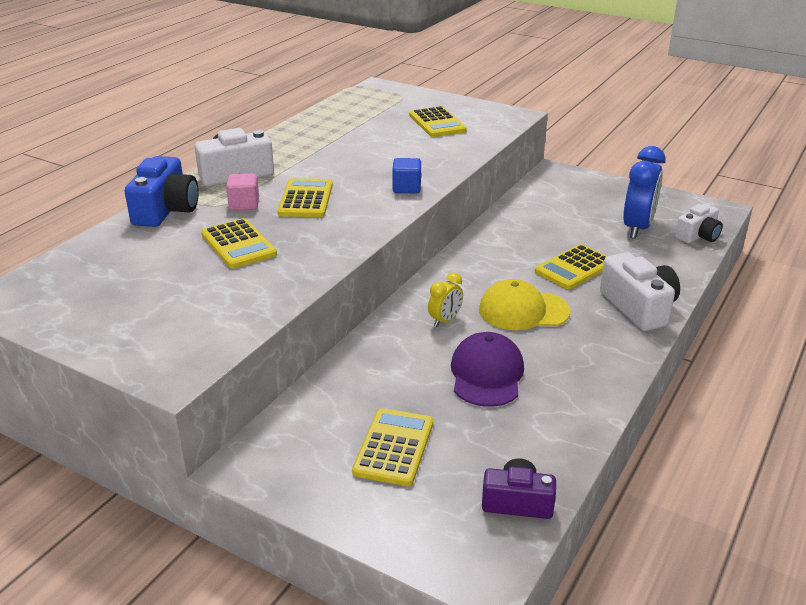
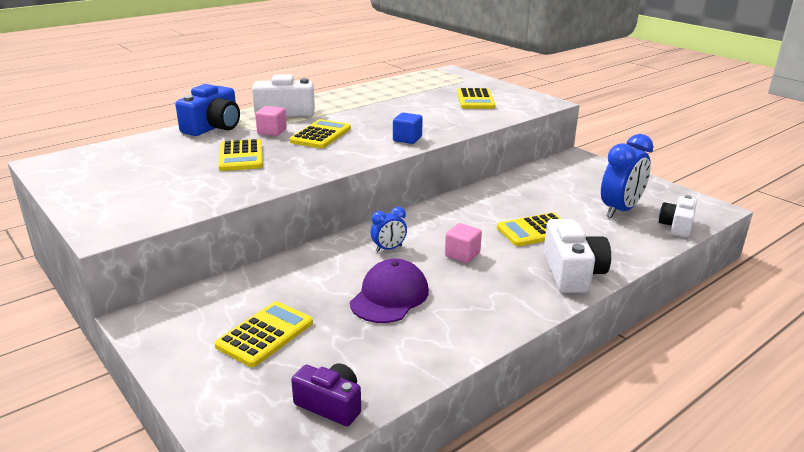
camera: 20 degrees right, 5 degrees down
yellow clock [428,273,463,327] -> blue clock [371,207,407,252]
yellow cap [479,279,570,330] -> pink cube [445,223,482,263]
white camera [675,204,723,243] -> white camera turned 135 degrees clockwise [659,195,697,238]

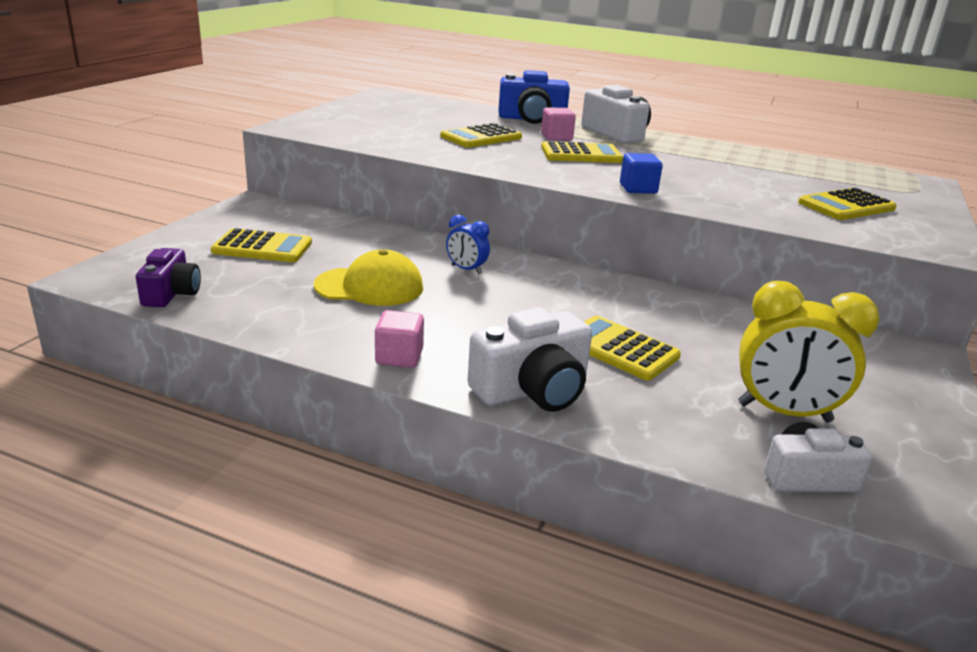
camera: 60 degrees right, 0 degrees up
purple cap [350,259,429,323] -> yellow cap [314,249,423,306]
pink cube [445,223,482,263] -> pink cube moved to [375,310,424,368]
blue clock [601,134,654,218] -> yellow clock [738,281,879,422]

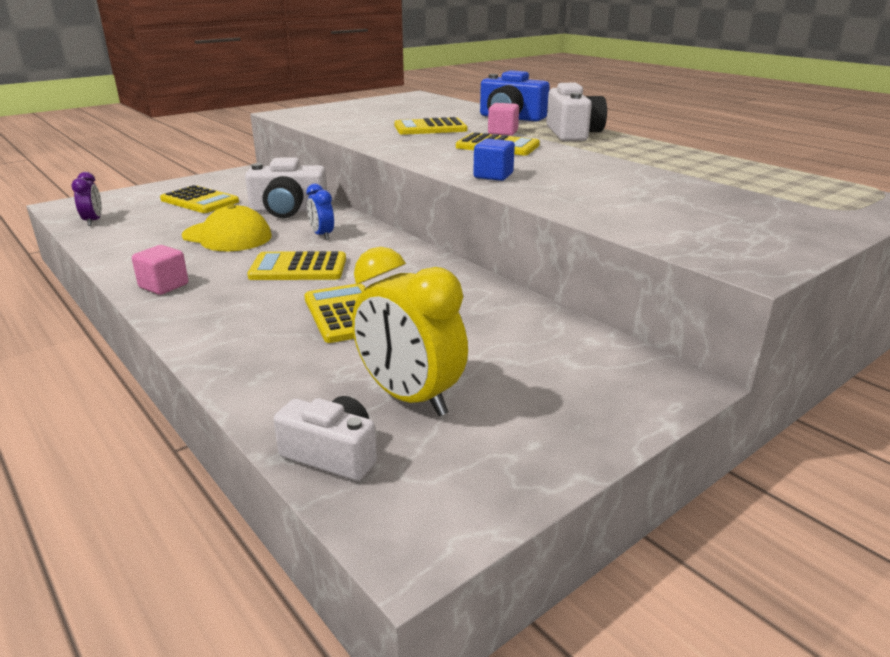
camera: 30 degrees right, 0 degrees up
purple camera [136,248,201,307] -> purple clock [71,172,102,226]
white camera [468,307,592,412] -> white camera moved to [245,158,327,218]
yellow calculator [798,188,897,220] -> yellow calculator moved to [247,251,346,280]

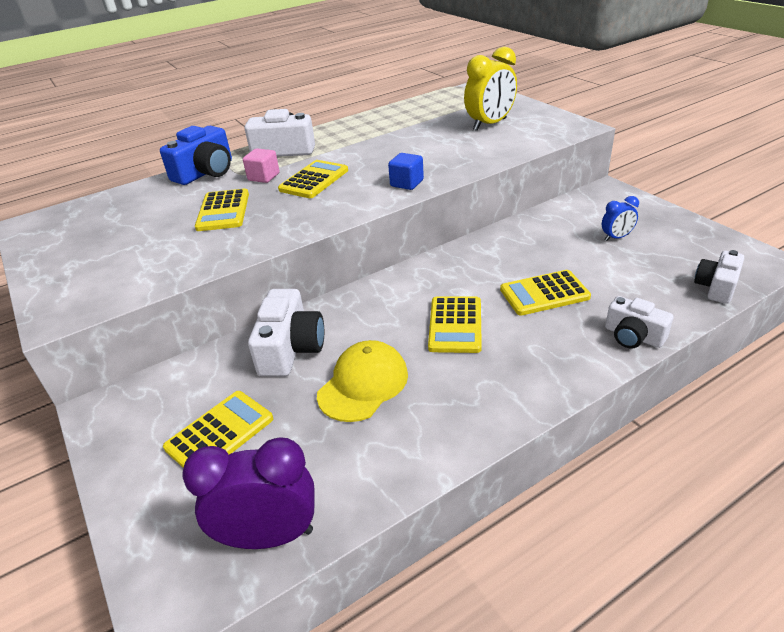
camera: 80 degrees left, 10 degrees up
purple clock [71,172,102,226] -> purple clock [182,437,314,549], size x1.91
pink cube [132,245,188,295] -> none
blue clock [306,184,334,240] -> blue clock moved to [602,196,639,241]
yellow clock [352,247,468,416] -> yellow clock moved to [464,47,517,131]
none -> white camera [605,296,673,348]

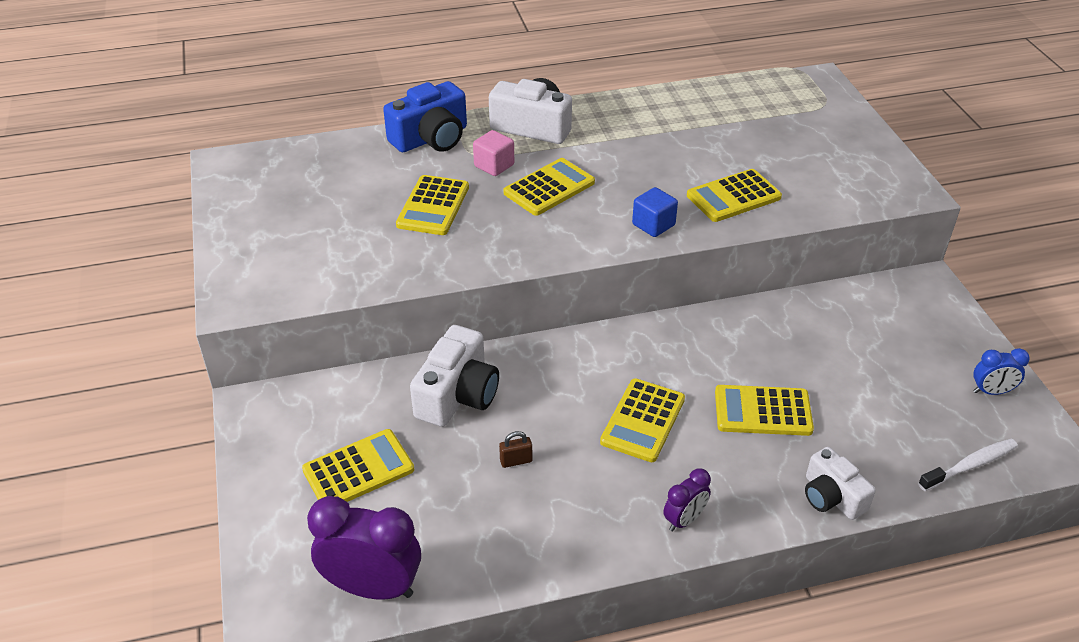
camera: 15 degrees right, 5 degrees up
yellow cap [317,340,408,422] -> brown padlock [499,431,532,468]
yellow clock [464,47,517,131] -> none
blue clock [602,196,639,241] -> blue clock moved to [973,348,1030,395]
white camera [694,250,744,304] -> white toothbrush [918,439,1018,491]
none -> purple clock [663,469,711,531]
none -> yellow calculator [687,169,782,222]

